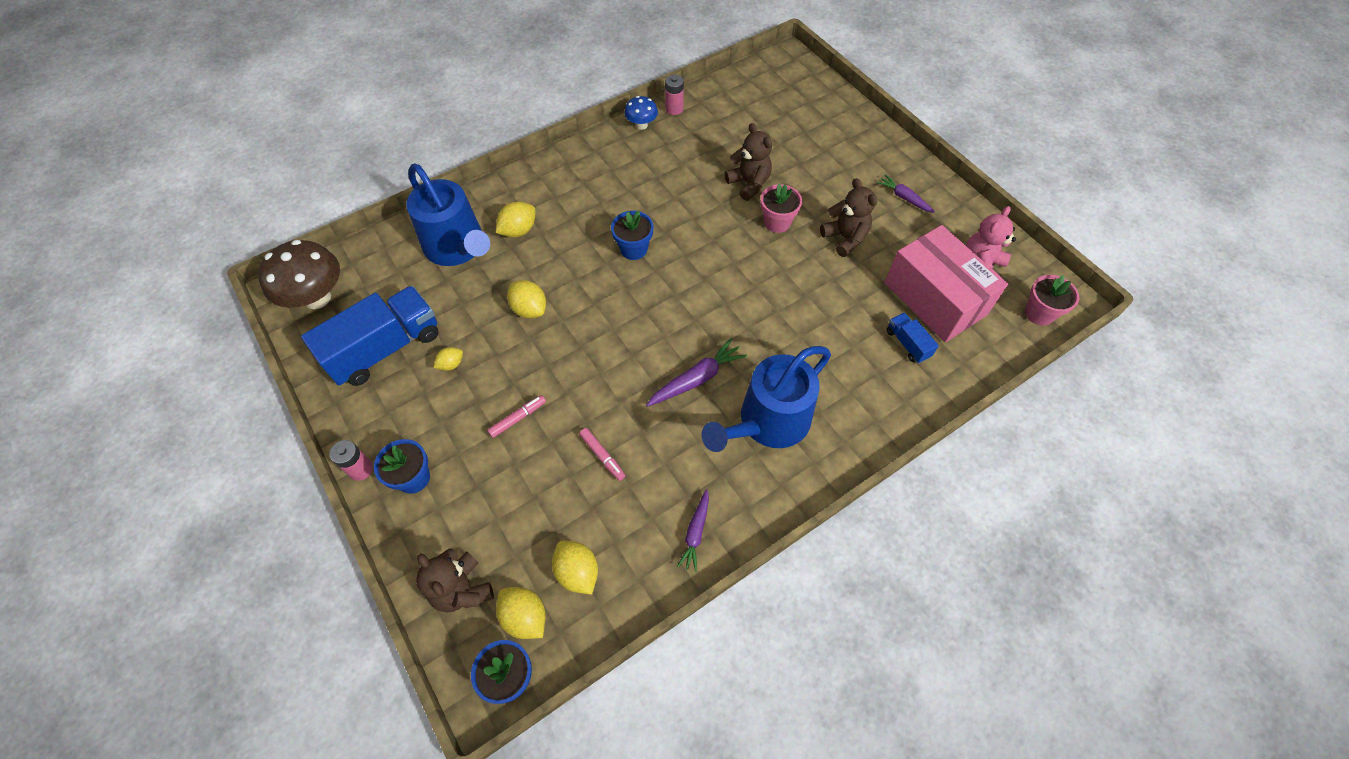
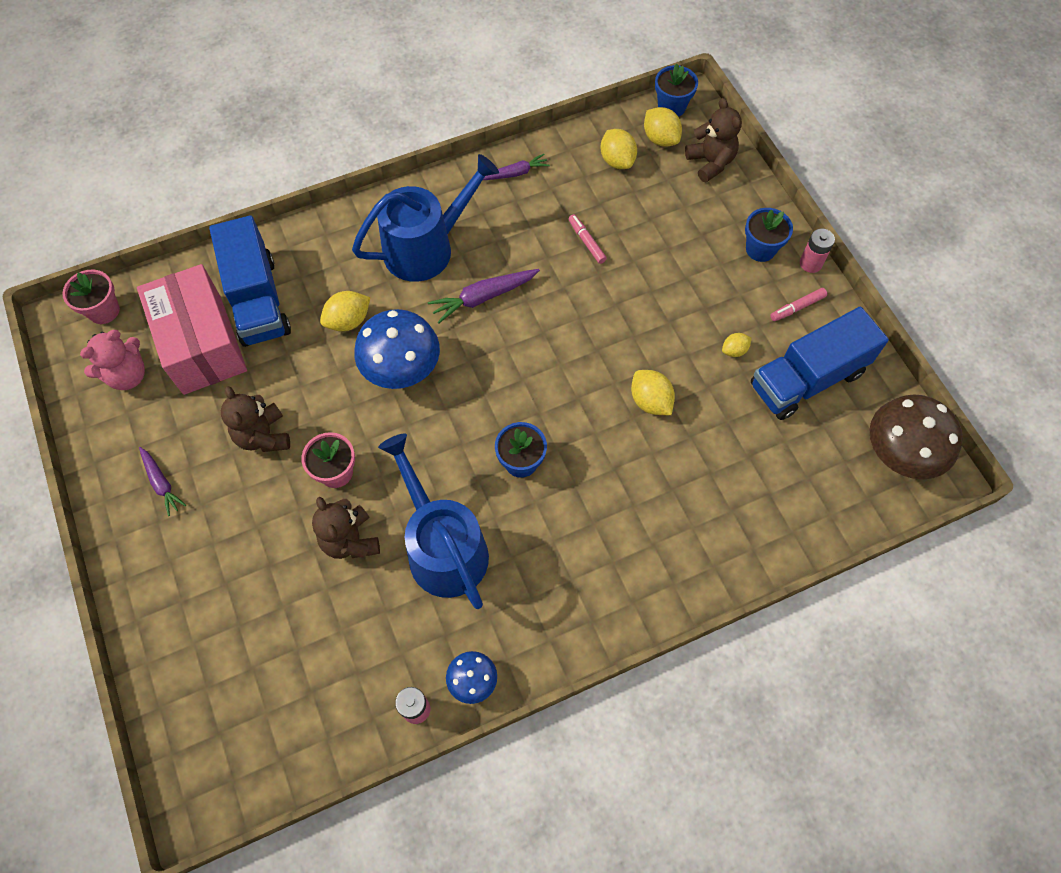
camera: 170 degrees left, 5 degrees up
blue watering can [406,163,490,266] -> blue watering can moved to [378,433,489,609]
pink marker [487,395,546,438] -> pink marker moved to [770,288,827,321]
yellow lemon [496,202,536,237] -> yellow lemon moved to [320,291,370,331]
purple carrot [677,489,709,572] -> purple carrot turned 45 degrees clockwise [483,154,550,180]
blue truck [887,313,939,363] -> blue truck [209,215,291,347], size x2.18
none -> blue mushroom [354,309,440,389]

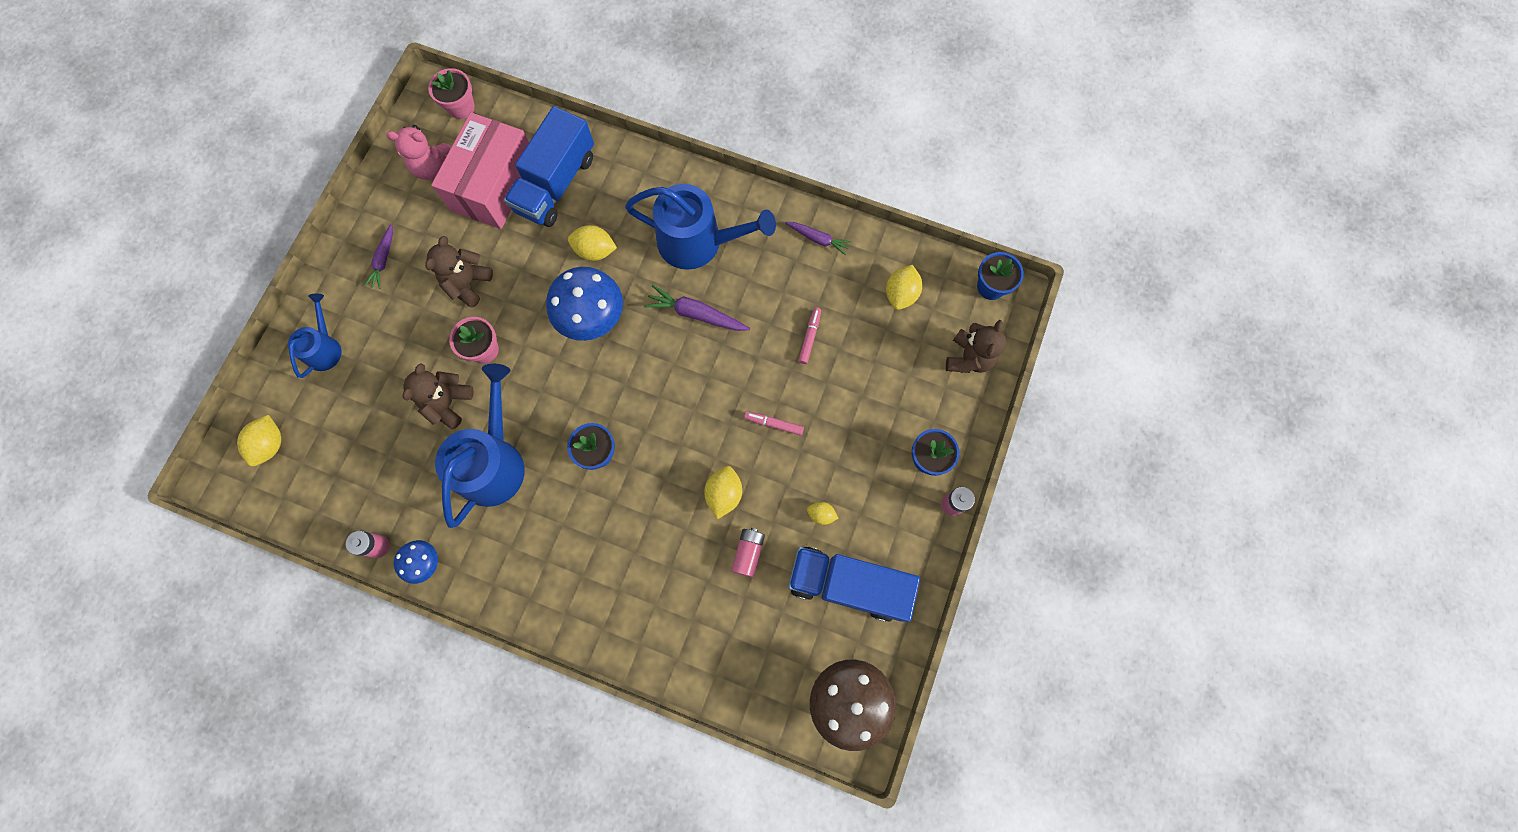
camera: 45 degrees right, 10 degrees up
yellow lemon [644,107,682,147] -> yellow lemon moved to [237,415,281,467]
pink marker [770,288,827,321] -> pink marker moved to [744,411,804,436]
none -> blue watering can [288,294,341,378]
none -> pink battery [731,528,765,578]

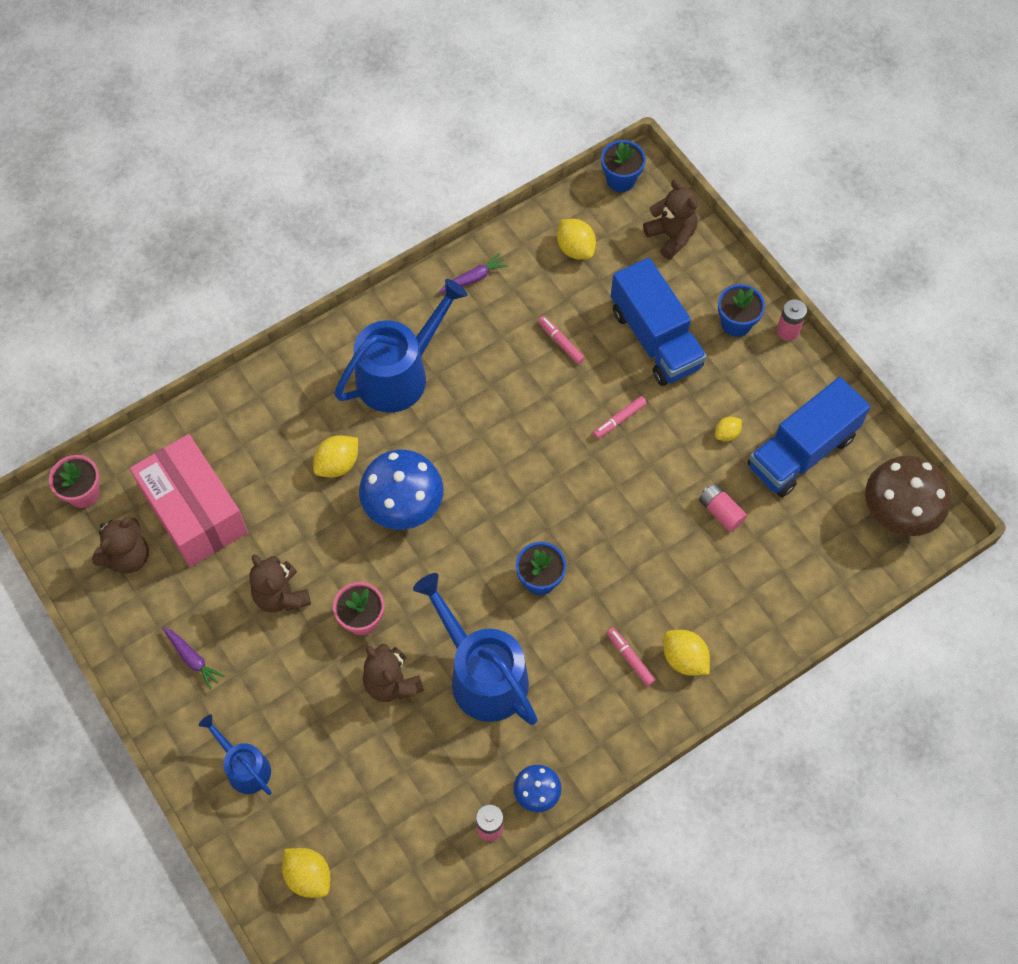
camera: 55 degrees left, 10 degrees down
pink teddy bear [386,125,452,180] -> brown teddy bear [92,516,149,573]
blue truck [504,106,594,227] -> blue truck moved to [611,258,707,386]
purple carrot [644,285,750,331] -> none
yellow lemon [704,466,742,519] -> yellow lemon moved to [663,630,710,675]
none -> pink marker [607,628,655,686]

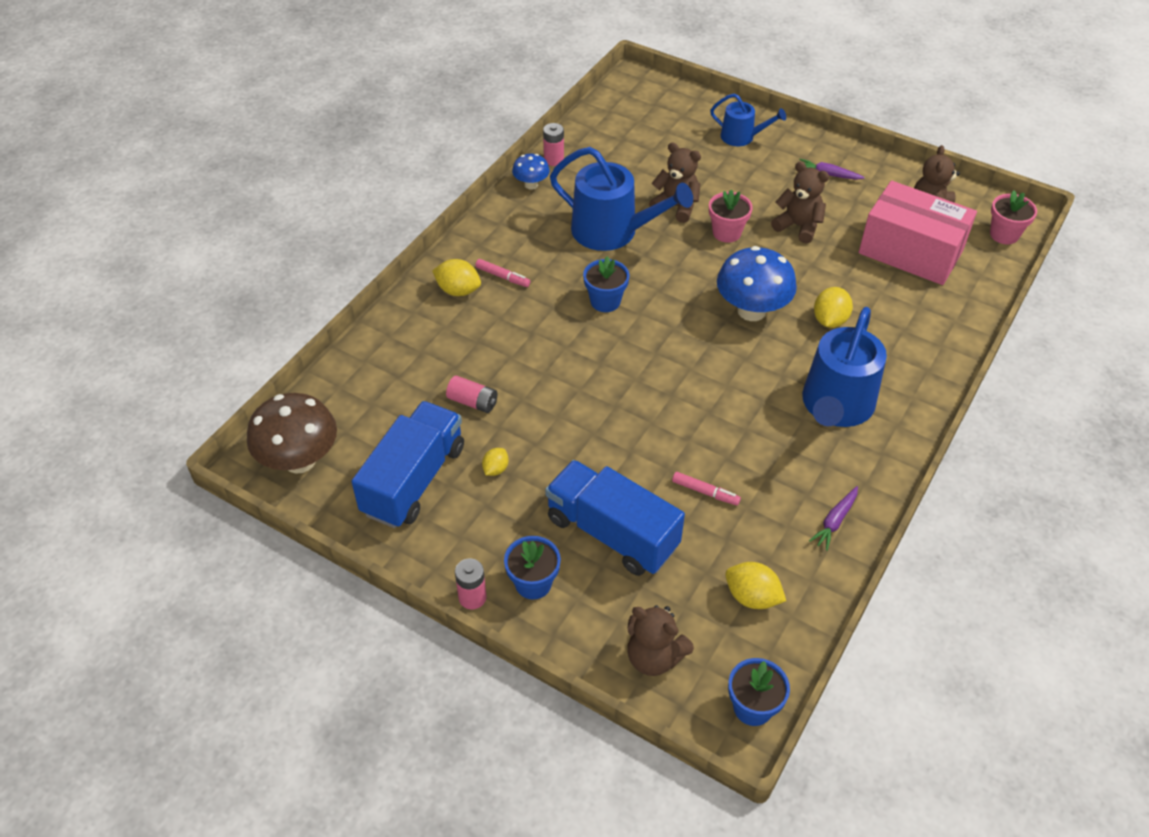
camera: 155 degrees right, 15 degrees down
yellow lemon [282,848,331,898] -> none
pink marker [593,396,647,439] -> none

